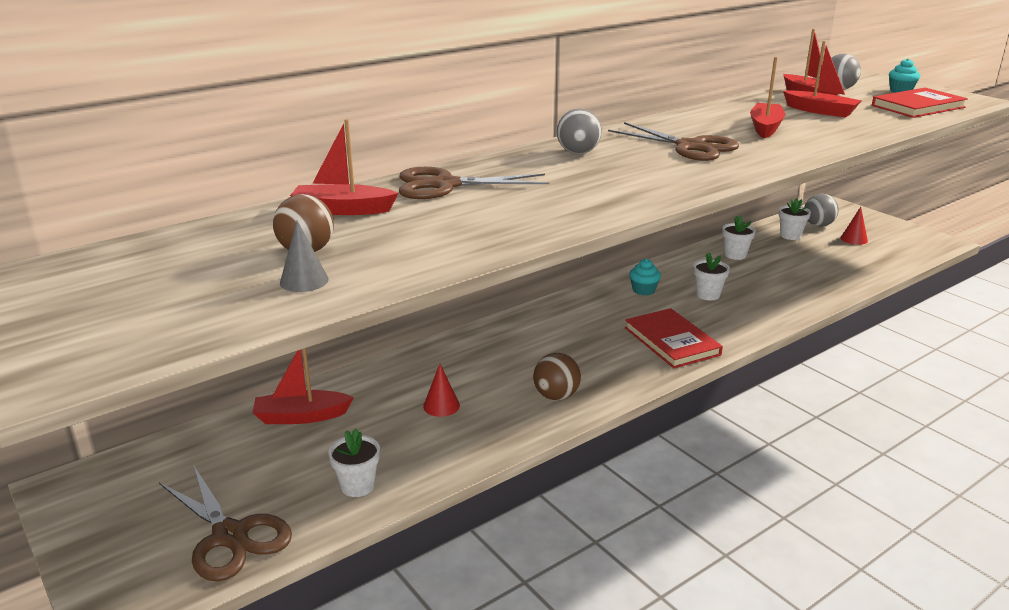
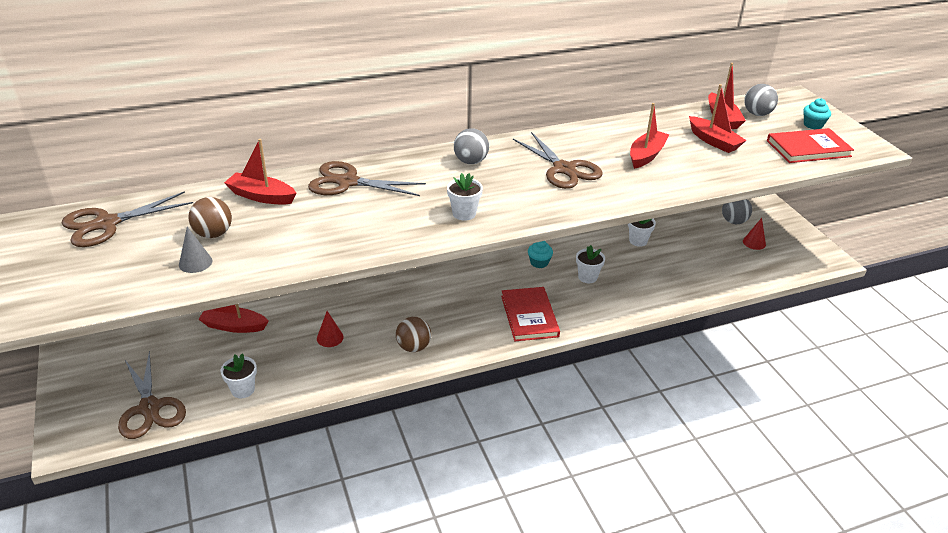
camera: 15 degrees right, 10 degrees up
white flower pot [778,198,811,240] -> white flower pot moved to [447,173,483,221]
none -> brown scissors [62,191,193,247]

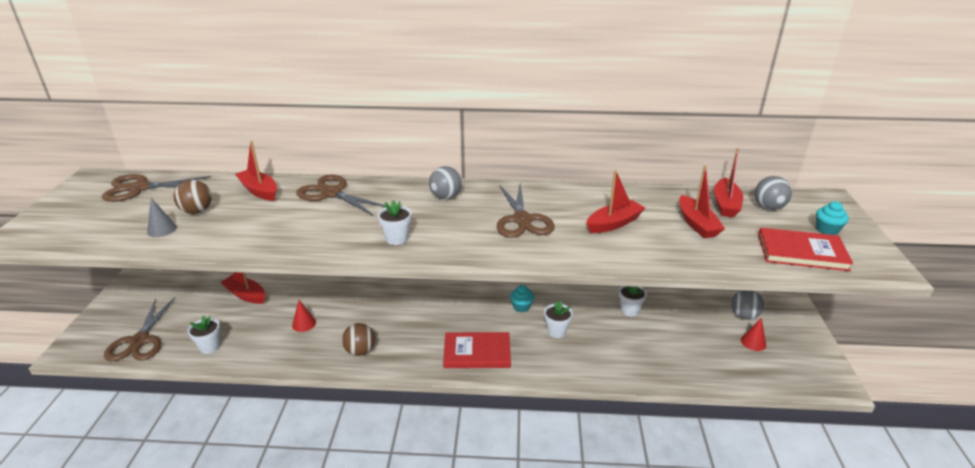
camera: 25 degrees right, 5 degrees down
red book [501,287,560,341] -> red book turned 75 degrees clockwise [443,332,511,368]

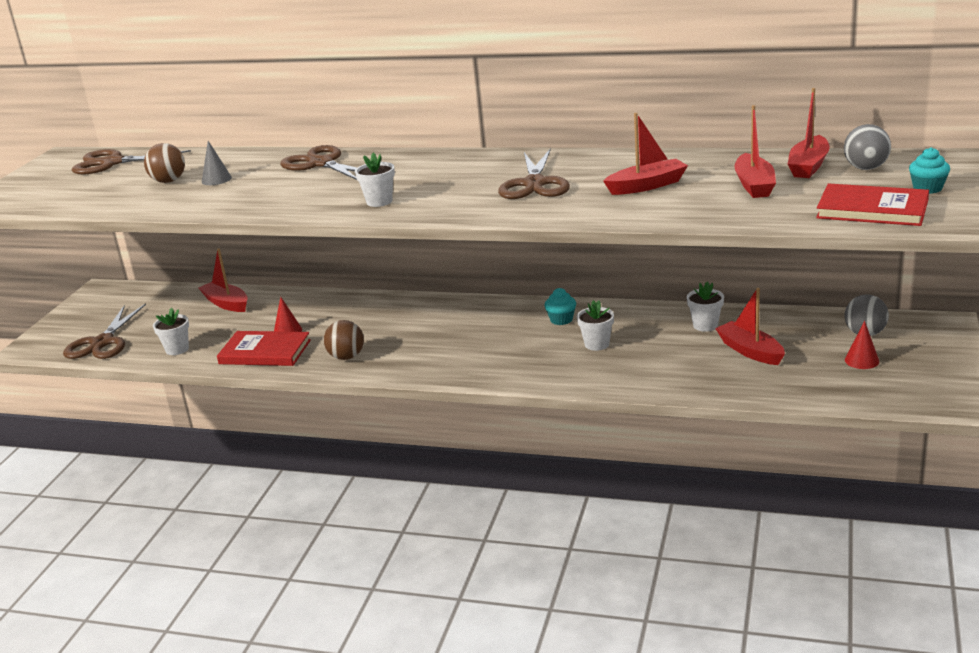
camera: 15 degrees right, 5 degrees down
grey cone [147,198,177,237] -> grey cone moved to [201,141,232,185]
red boat [235,141,277,201] -> red boat moved to [715,288,785,365]
grey ball [429,166,462,199] -> none
red book [443,332,511,368] -> red book moved to [217,331,311,366]

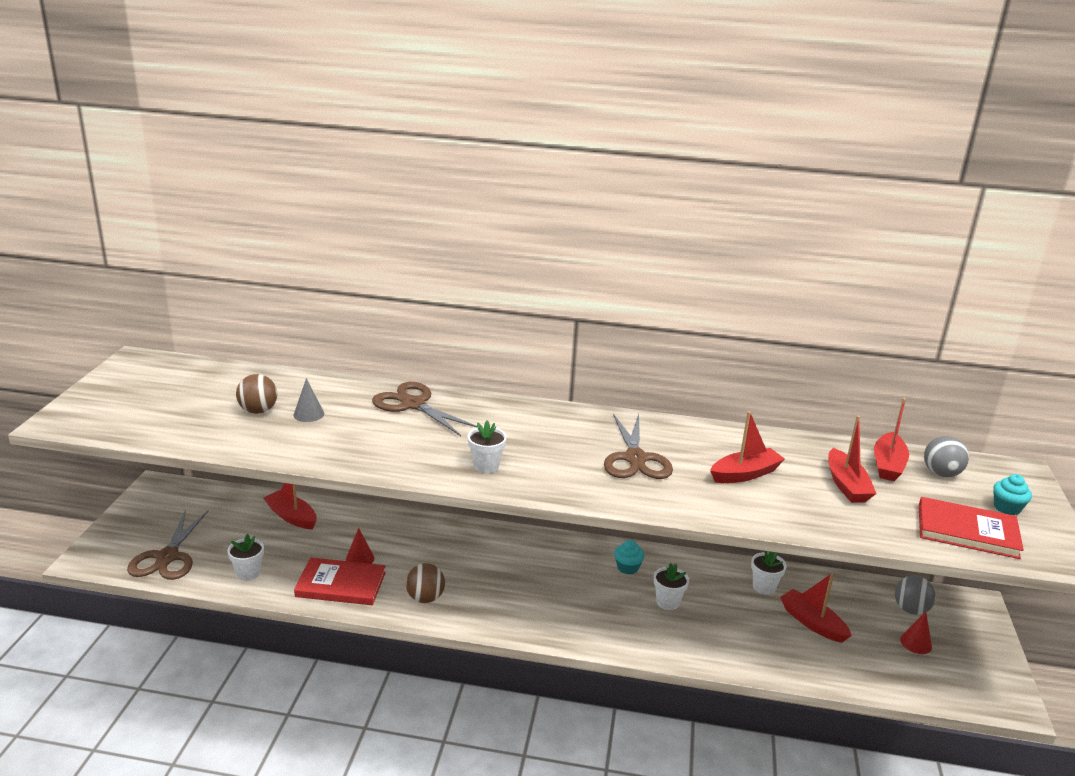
camera: 10 degrees left, 0 degrees up
brown scissors [72,149,191,174] -> none

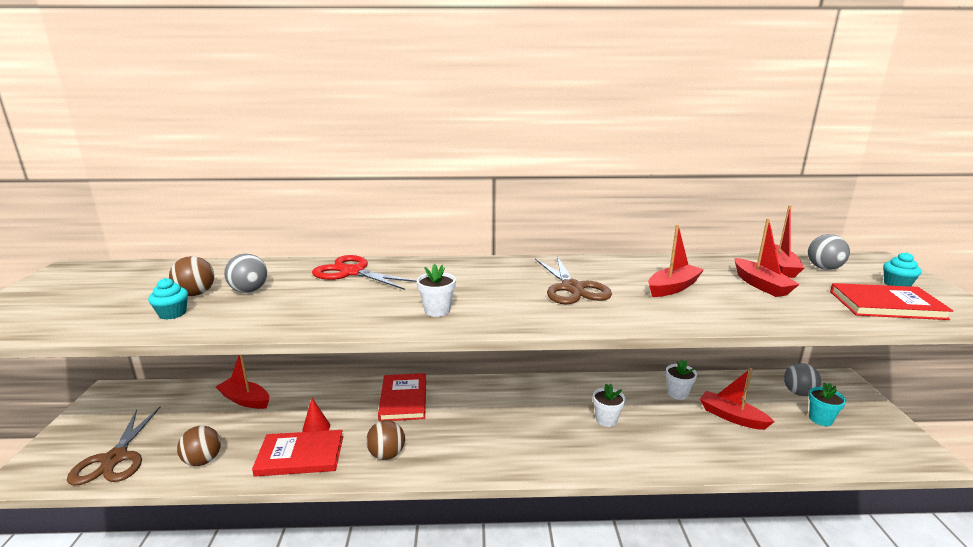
camera: 10 degrees left, 5 degrees down
white flower pot [227,534,264,581] -> brown ball [177,426,221,466]
grey cone [294,378,324,422] -> grey ball [224,254,267,293]
brown scissors [372,382,478,436] -> red scissors [312,255,417,290]
turquoise cupcake [614,540,644,574] -> turquoise cupcake moved to [148,278,188,320]
red cone [900,611,932,654] -> turquoise flower pot [809,382,846,426]
none -> red book [378,373,426,421]

